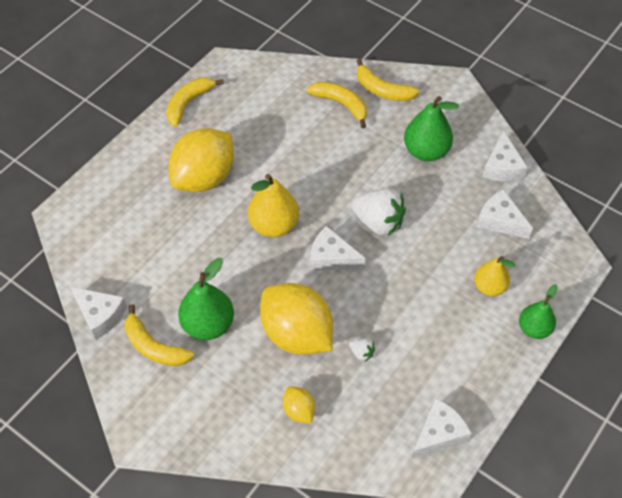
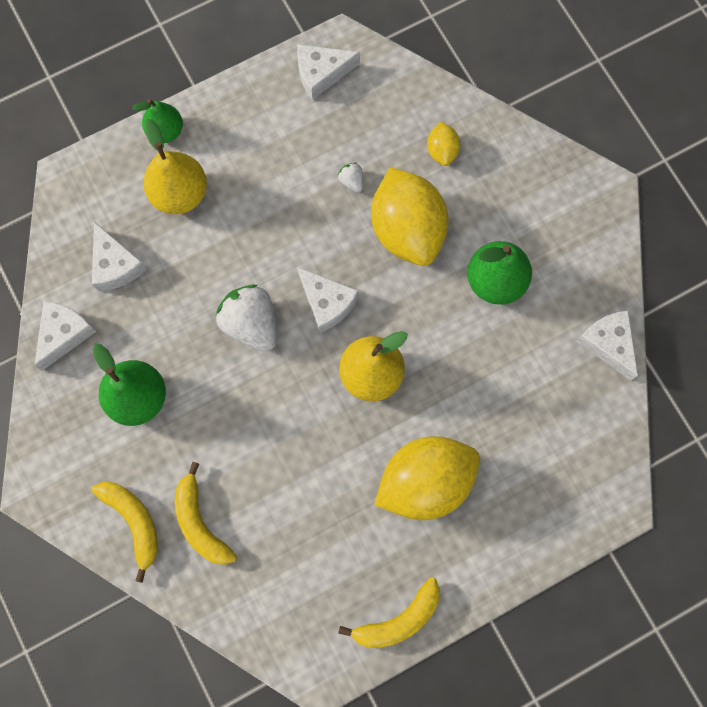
camera: 155 degrees left, 20 degrees up
yellow banana [124,304,194,366] -> none
yellow pear [474,256,516,296] -> yellow pear [143,119,207,214], size x1.52

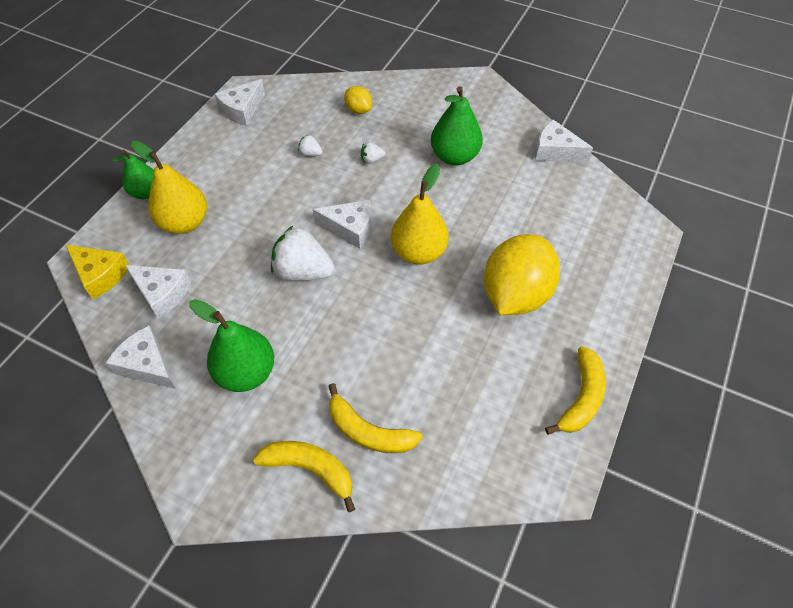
camera: 35 degrees left, 20 degrees down
white cheese [34,301,97,371] -> white cheese turned 45 degrees counterclockwise [106,326,176,389]
yellow lemon [371,167,448,266] -> white strawberry [361,142,385,164]
none -> yellow cheese [66,245,129,299]

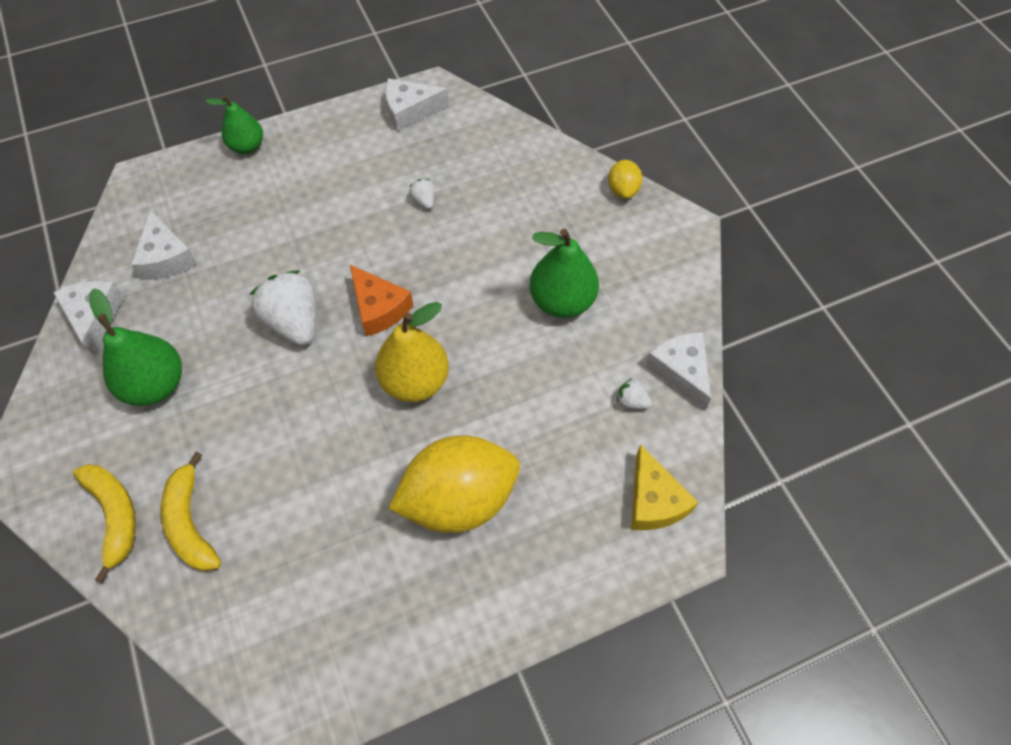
camera: 40 degrees right, 5 degrees up
yellow cheese [66,245,129,299] -> yellow cheese moved to [631,444,699,530]
yellow pear [131,141,207,234] -> none
white cheese [313,200,371,249] -> orange cheese [350,265,413,336]
yellow lemon [344,86,372,114] -> yellow lemon moved to [608,160,642,199]
white strawberry [361,142,385,164] -> white strawberry moved to [617,378,652,409]
yellow banana [545,346,606,435] -> none

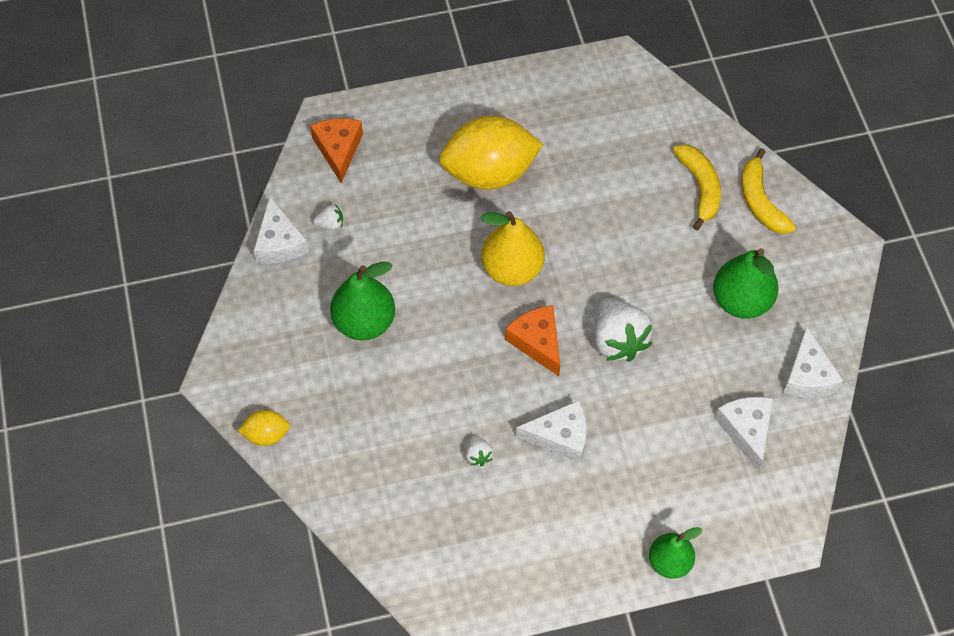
camera: 170 degrees left, 0 degrees up
white cheese [385,78,449,131] -> white cheese moved to [516,400,587,462]
yellow lemon [608,160,642,199] -> yellow lemon turned 75 degrees clockwise [238,410,290,446]
white strawberry [617,378,652,409] -> white strawberry turned 45 degrees counterclockwise [313,204,343,230]
yellow cheese [631,444,699,530] -> orange cheese [310,118,363,183]

